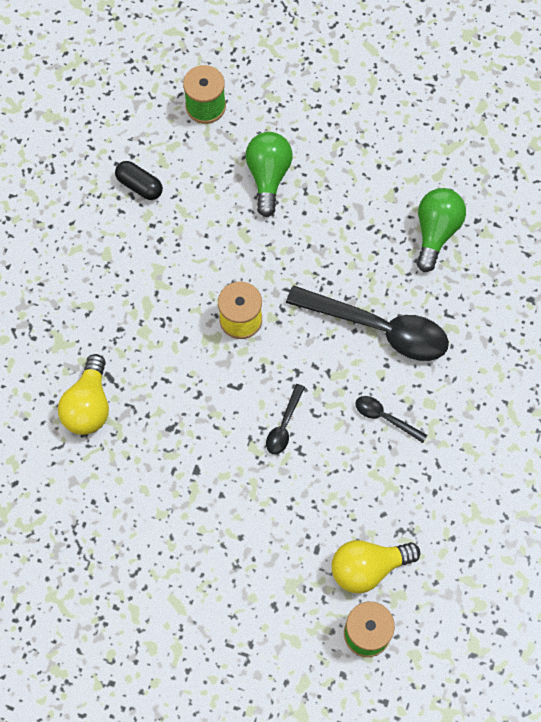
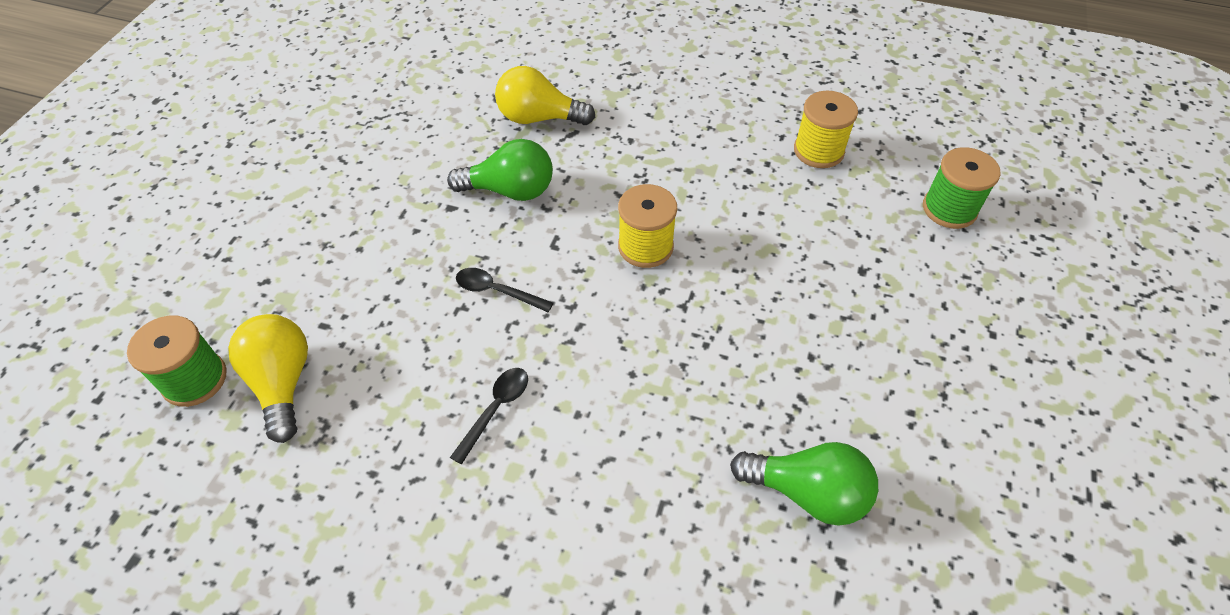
camera: 90 degrees right, 15 degrees down
black capsule [115,161,163,200] -> yellow spool [794,91,858,168]
green light bulb [245,132,292,217] -> green light bulb moved to [447,139,553,201]
black spoon [286,285,449,361] -> none

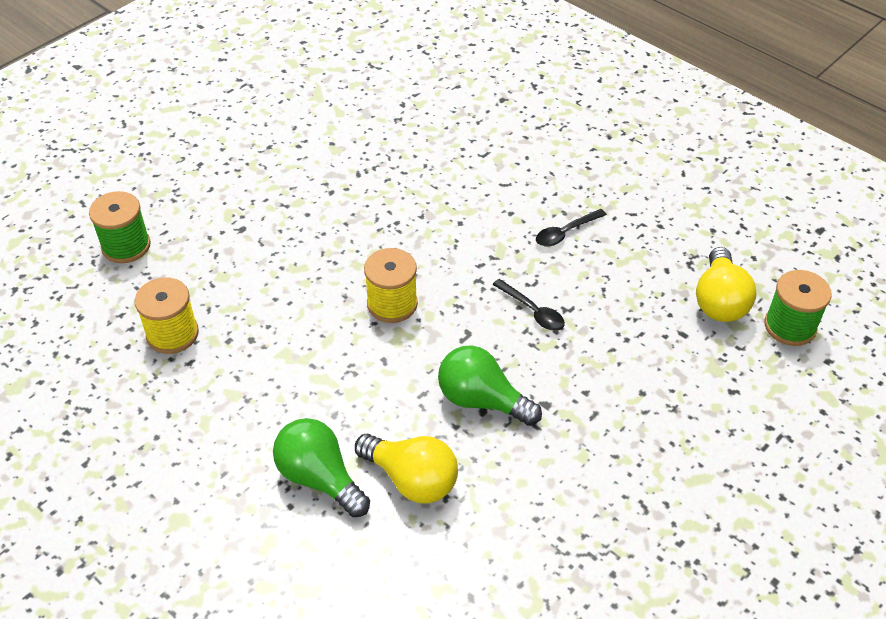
camera: 155 degrees left, 5 degrees down
green light bulb [730,442,878,526] -> green light bulb moved to [273,418,370,517]

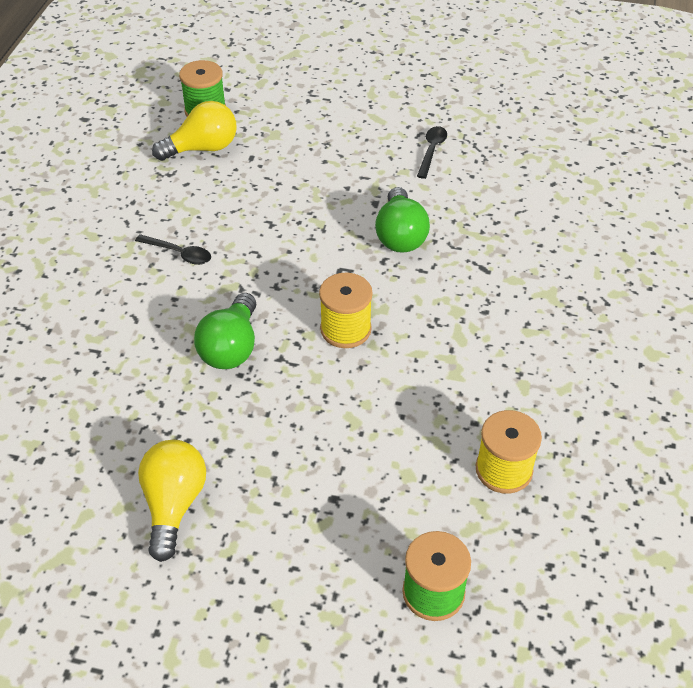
camera: 120 degrees left, 0 degrees up
green light bulb [273,418,370,517] -> green light bulb moved to [194,293,256,369]
yellow light bulb [355,434,458,503] -> yellow light bulb moved to [138,440,206,562]
black spoon [492,279,565,331] -> black spoon moved to [417,126,447,179]

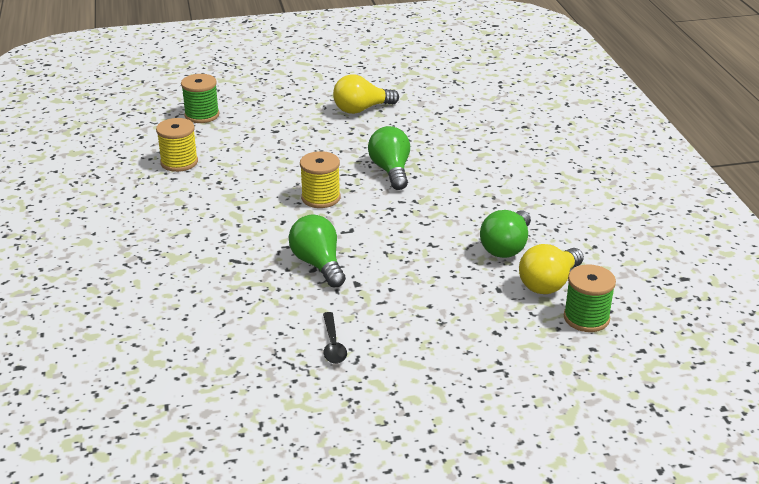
camera: 155 degrees right, 15 degrees down
black spoon [135,234,211,265] -> none
yellow light bulb [138,440,206,562] -> yellow light bulb turned 90 degrees clockwise [333,74,399,114]
none -> green light bulb [480,210,531,258]

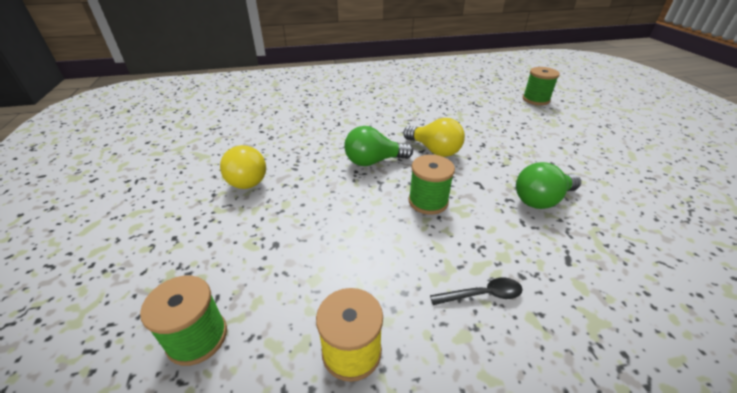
camera: 90 degrees left, 5 degrees up
yellow spool [300,151,341,208] -> green spool [409,155,455,215]
black spoon [323,312,347,364] -> black spoon moved to [430,277,523,305]
green light bulb [480,210,531,258] -> none
yellow light bulb [519,244,584,294] -> yellow light bulb moved to [403,118,465,157]

